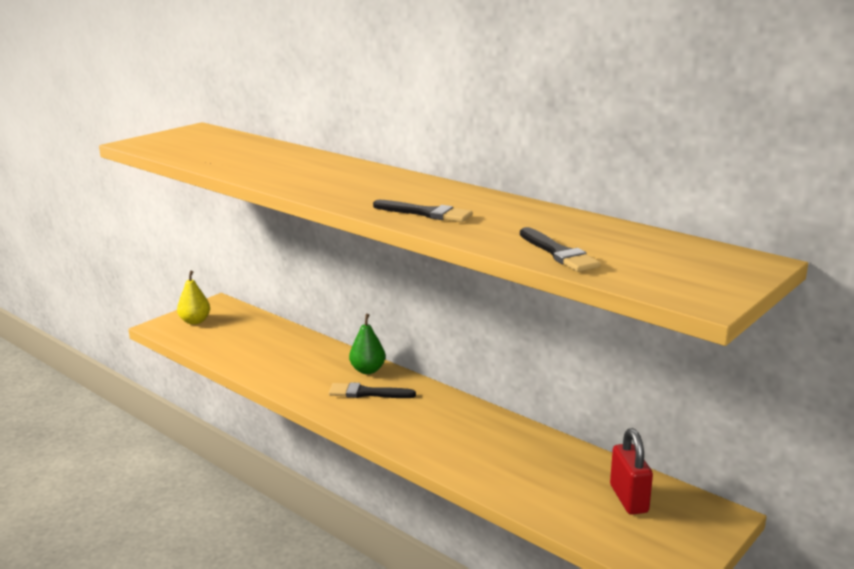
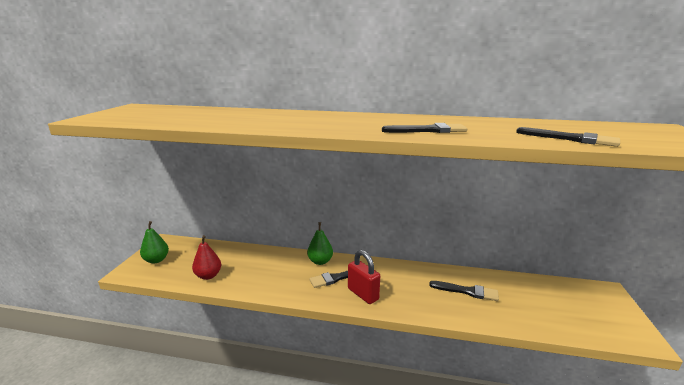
camera: 30 degrees left, 0 degrees up
yellow pear [177,271,210,325] -> green pear [140,221,169,264]
red padlock [610,428,653,515] -> red padlock moved to [348,250,380,304]
none -> red pear [192,235,221,280]
none -> black brush [429,281,499,301]

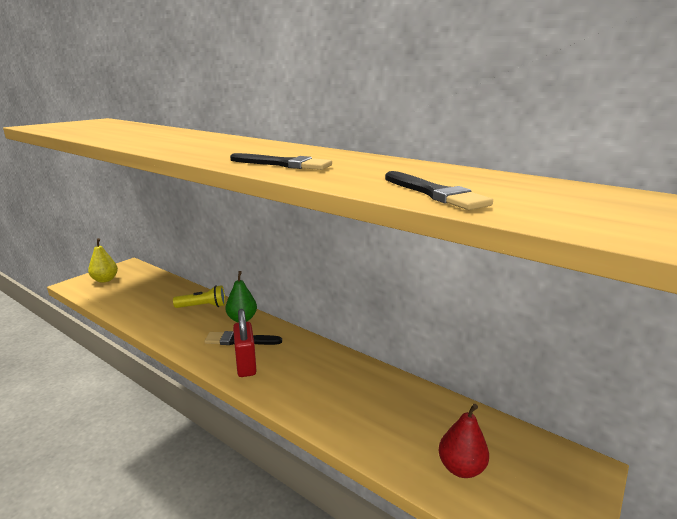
camera: 25 degrees right, 0 degrees up
green pear [140,221,169,264] -> yellow pear [88,238,118,283]
red pear [192,235,221,280] -> red pear moved to [438,404,489,478]
black brush [429,281,499,301] -> none
none -> yellow flashlight [173,285,225,308]

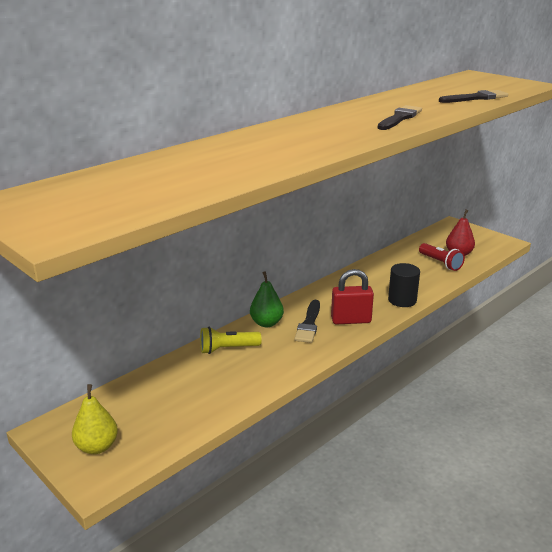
camera: 80 degrees left, 5 degrees up
yellow flashlight [173,285,225,308] -> yellow flashlight turned 105 degrees counterclockwise [200,327,262,354]
none -> black cylinder [388,263,420,307]
none -> red flashlight [419,243,465,271]

